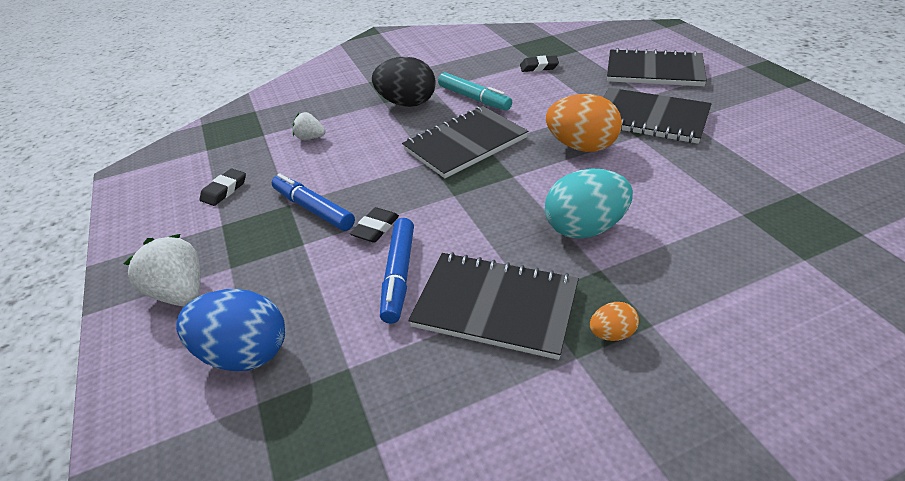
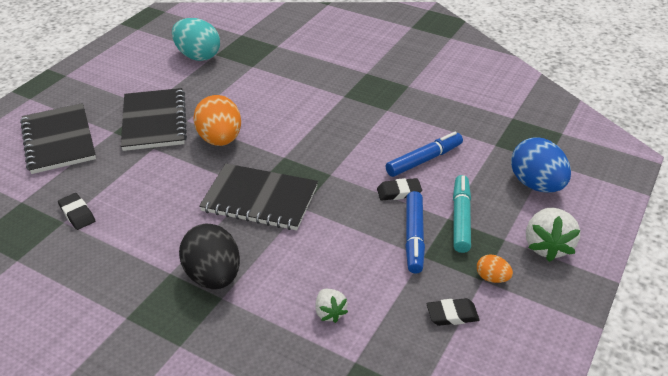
camera: 130 degrees left, 0 degrees up
black notebook [408,252,579,360] -> none
turquoise marker [438,72,512,111] -> turquoise marker moved to [453,175,471,253]
turquoise egg [545,169,633,239] -> turquoise egg moved to [172,18,220,61]
orange egg [590,302,639,341] -> orange egg moved to [477,254,513,283]

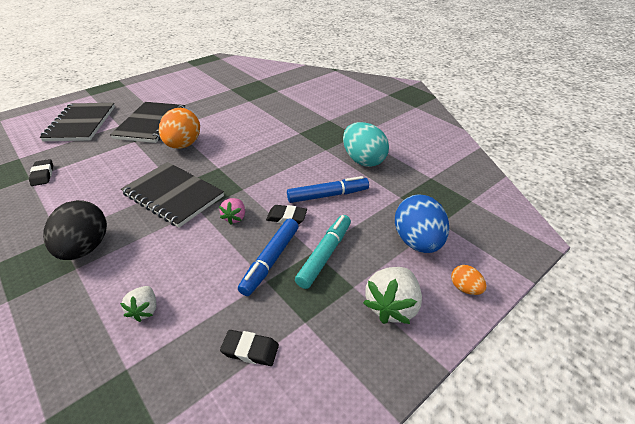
camera: 20 degrees right, 0 degrees up
turquoise egg [172,18,220,61] -> turquoise egg moved to [343,122,389,167]
orange egg [477,254,513,283] -> orange egg moved to [451,265,486,295]
none -> pink strawberry [219,198,245,225]

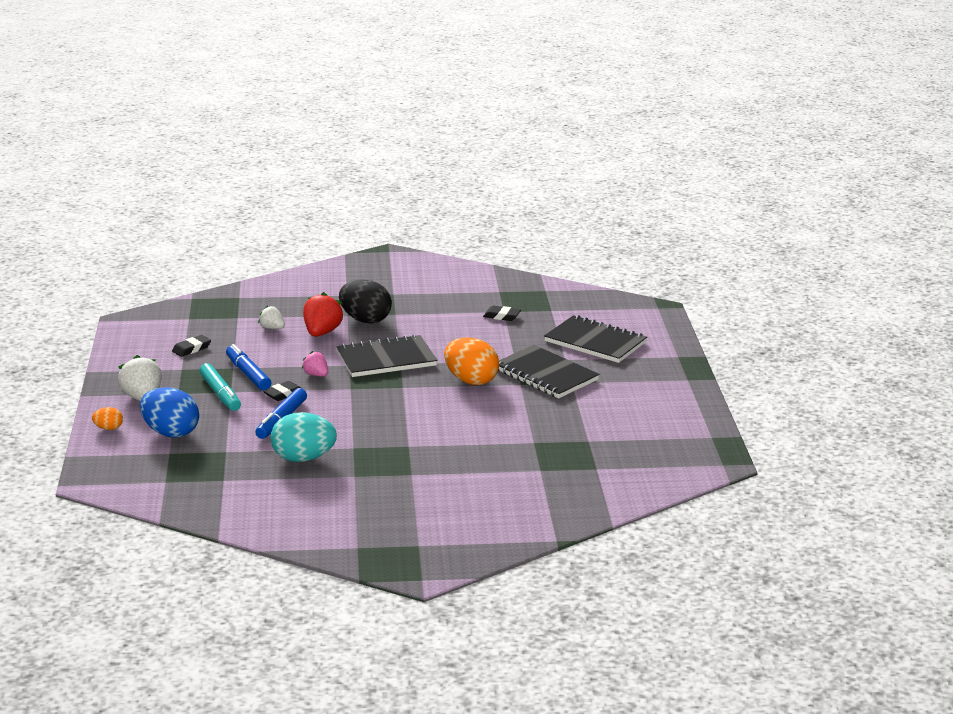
camera: 125 degrees right, 15 degrees down
none -> red strawberry [303,292,343,337]

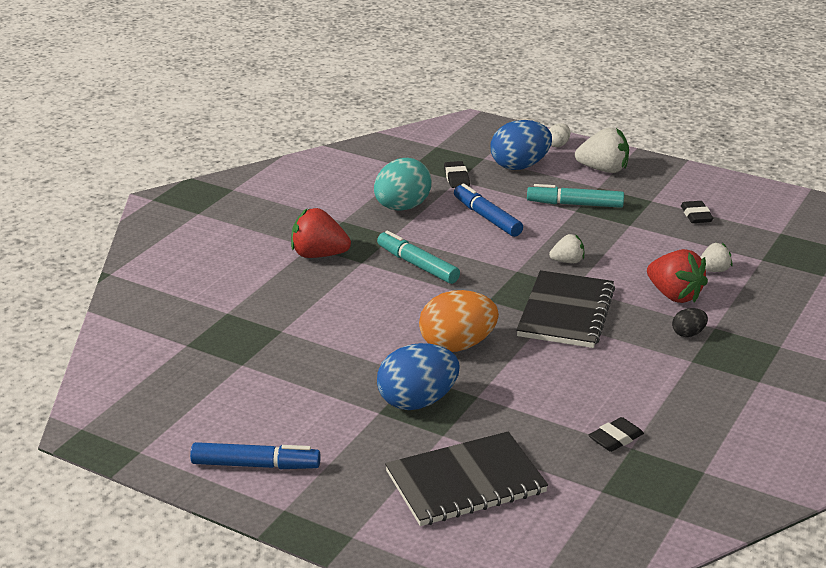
camera: 125 degrees right, 5 degrees up
orange egg [92,407,123,430] -> white egg [549,123,570,147]
blue marker [226,344,272,391] -> blue marker moved to [190,442,321,469]
black eraser [263,381,301,401] -> black eraser moved to [444,161,470,188]
pink strawberry [302,351,328,377] -> white strawberry [549,234,584,263]
black egg [339,280,392,323] -> black egg [672,308,708,337], size x0.48
black notebook [498,345,599,398] -> blue egg [377,343,460,410]
none -> red strawberry [291,208,351,258]
none -> turquoise marker [377,231,460,284]

